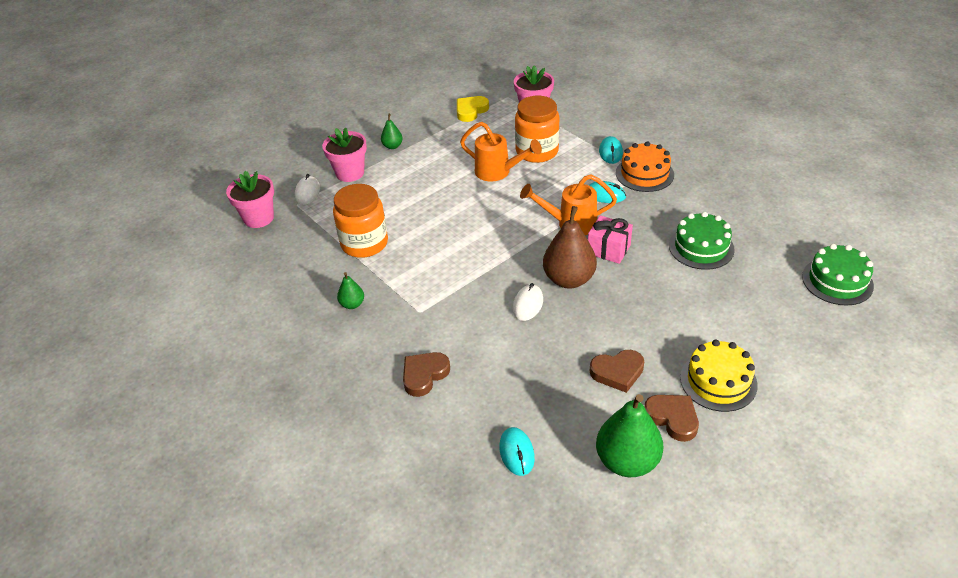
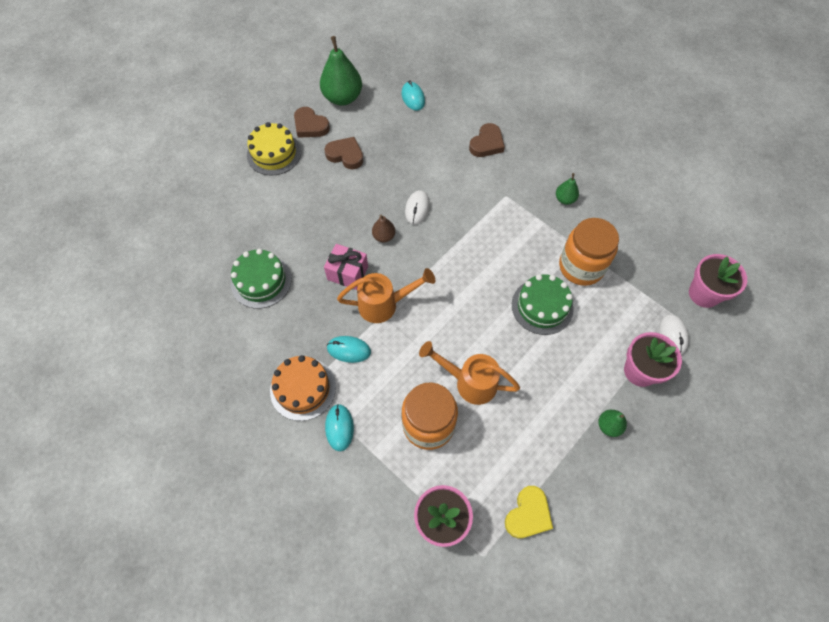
camera: 170 degrees right, 20 degrees up
brown pear [543,206,597,289] -> brown pear [372,214,395,242], size x0.50
brown heart [590,350,644,393] -> brown heart turned 45 degrees clockwise [324,137,363,169]
green cake [802,244,874,306] -> green cake moved to [512,274,574,335]

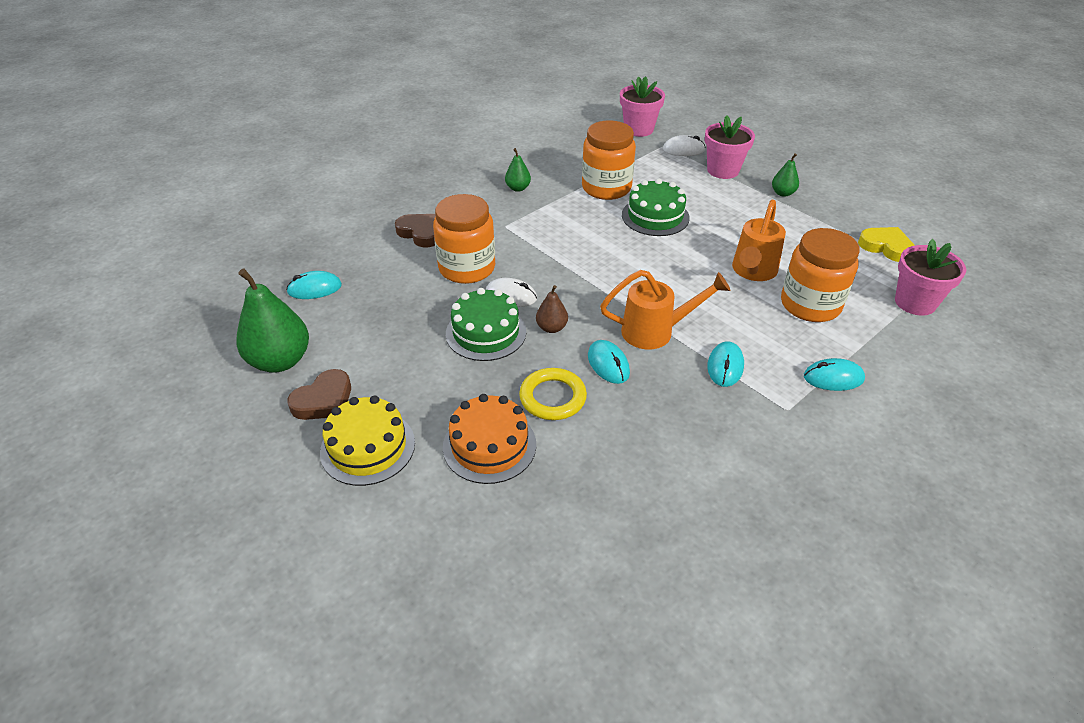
camera: 85 degrees left, 20 degrees down
green cake [231,249,292,309] -> green cake moved to [446,288,526,361]
orange cake [270,355,336,421] -> orange cake moved to [443,394,536,484]
brown heart [324,137,363,169] -> none
pink gift [324,244,368,290] -> turquoise mouse [588,340,630,384]
orange watering can [337,268,435,323] -> orange watering can turned 90 degrees clockwise [600,270,730,349]
none -> orange jar [433,194,495,284]
none -> yellow ring [519,368,587,420]

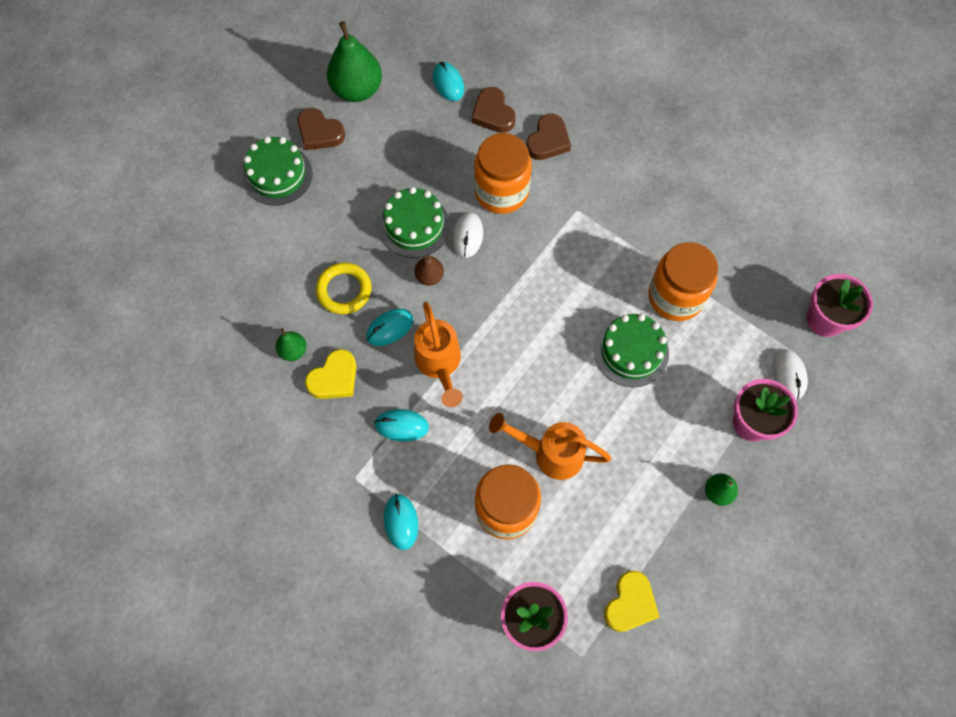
camera: 80 degrees right, 25 degrees up
yellow cake [320,395,415,486] -> green cake [243,137,312,205]
orange cake [443,394,536,484] -> none
green pear [505,148,531,192] -> green pear moved to [276,328,306,361]
none -> yellow heart [305,349,356,399]
none -> brown heart [472,87,516,133]

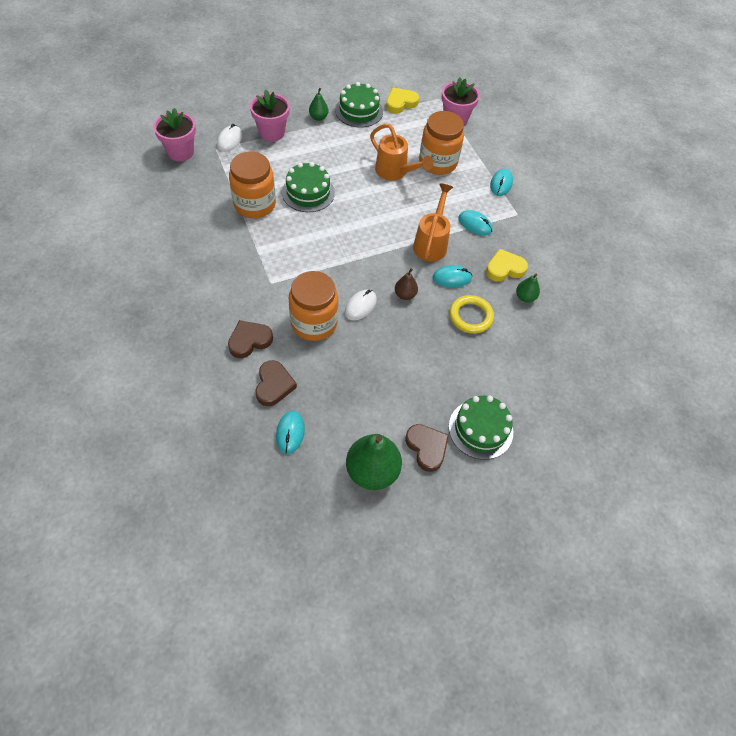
camera: 155 degrees left, 10 degrees down
green cake [379,187,450,258] -> green cake moved to [335,82,383,128]

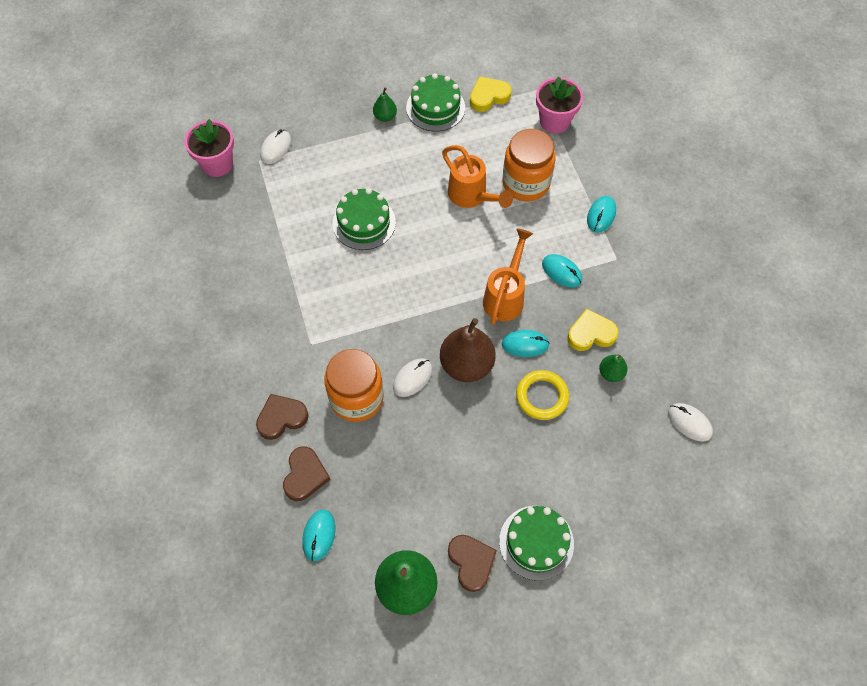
camera: 10 degrees right, 5 degrees up
orange jar [229,151,276,218] -> none
pink flower pot [250,90,290,142] -> none
brown pear [395,268,418,300] -> brown pear [440,318,496,382], size x2.00
none -> white mouse [668,403,713,442]

